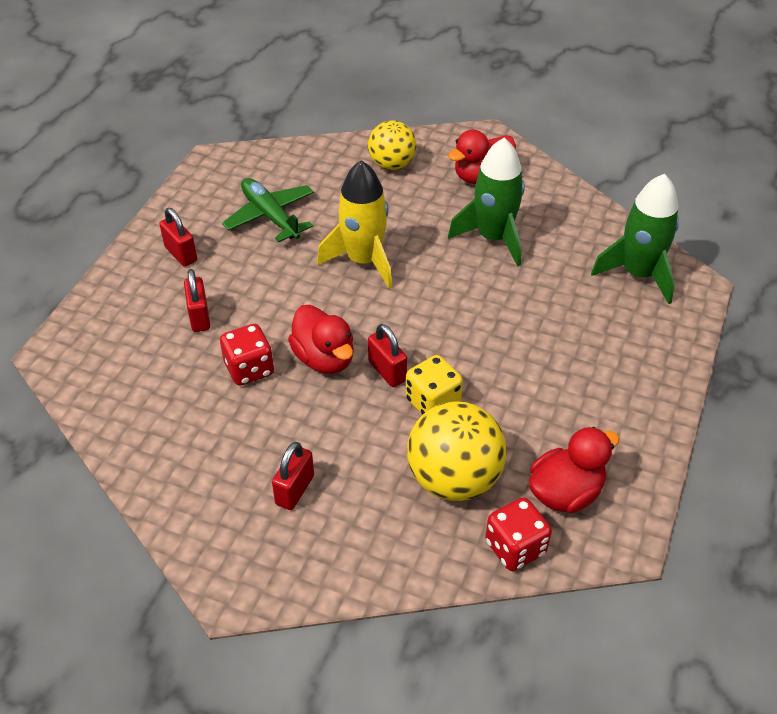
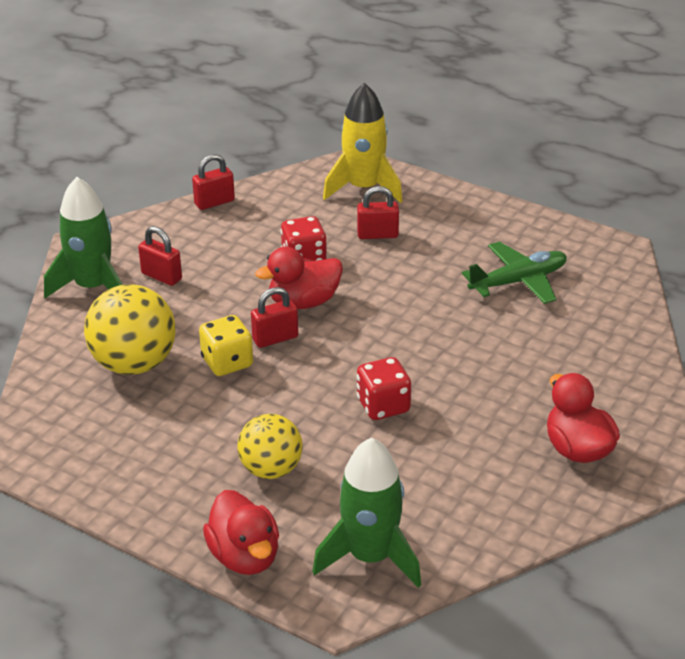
camera: 100 degrees right, 10 degrees down
red padlock [159,208,197,267] -> red padlock moved to [192,154,235,210]
yellow rocket [317,160,392,289] -> yellow rocket moved to [323,83,403,203]
yellow ball [368,120,416,170] -> yellow ball moved to [238,414,303,479]
green rocket [448,138,525,266] -> green rocket moved to [44,177,123,298]
red dice [485,497,552,571] -> red dice moved to [357,357,411,420]
red duck [529,427,620,513] -> red duck moved to [203,490,279,575]

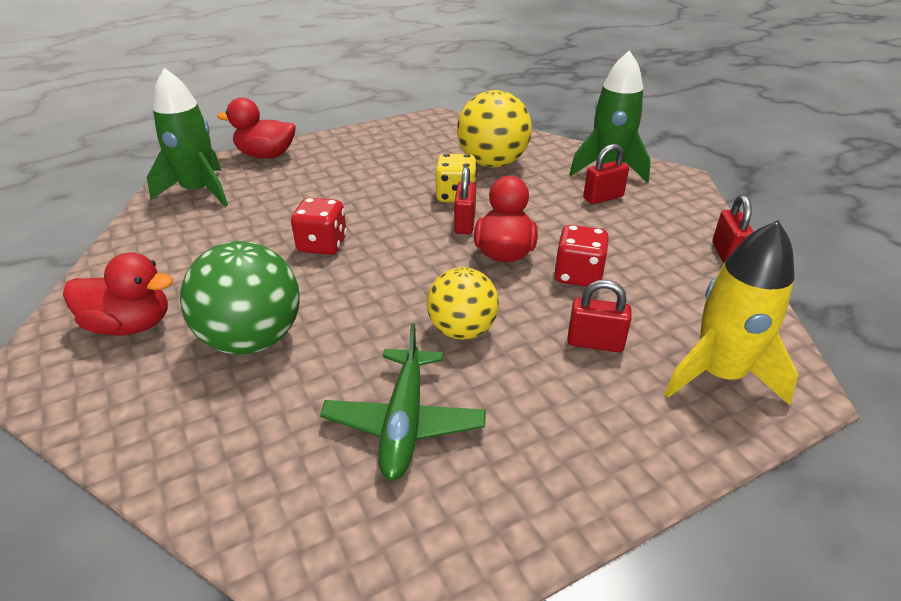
camera: 120 degrees right, 0 degrees up
yellow ball [238,414,303,479] -> yellow ball moved to [427,267,499,339]
red padlock [357,186,399,239] -> red padlock turned 75 degrees clockwise [567,280,632,353]
none -> green ball [180,241,300,354]

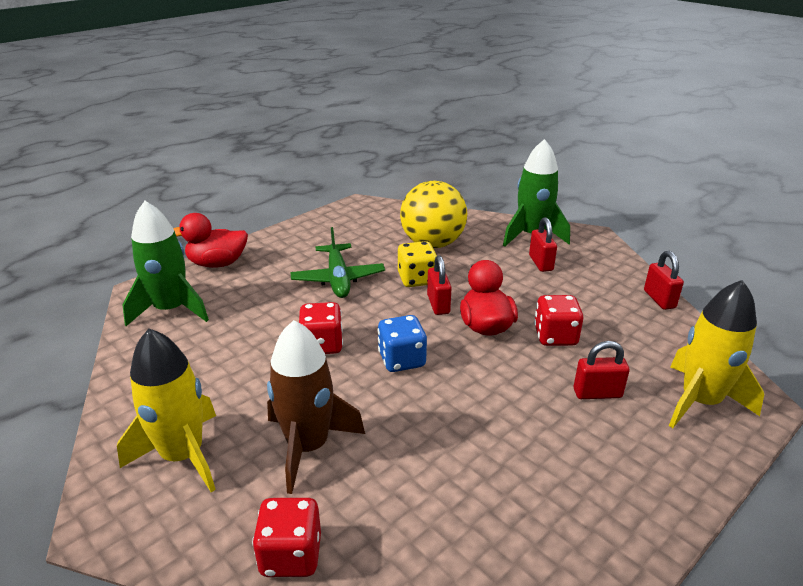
camera: 15 degrees left, 5 degrees down
red duck [63,252,173,335] -> yellow rocket [117,328,216,492]
green ball [180,241,300,354] -> brown rocket [267,320,365,494]
green plane [320,323,486,481] -> green plane moved to [290,227,385,298]
yellow ball [427,267,499,339] -> none
red padlock [583,144,629,204] -> red padlock turned 60 degrees counterclockwise [529,217,557,272]
none -> red dice [252,498,321,577]
none -> blue dice [378,315,427,372]

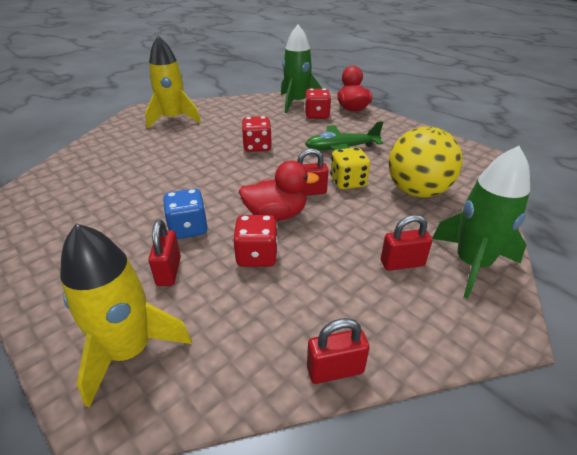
camera: 90 degrees right, 5 degrees up
red dice [252,498,321,577] -> red dice moved to [305,88,331,119]
brown rocket [267,320,365,494] -> none
blue dice [378,315,427,372] -> blue dice moved to [163,189,208,239]

